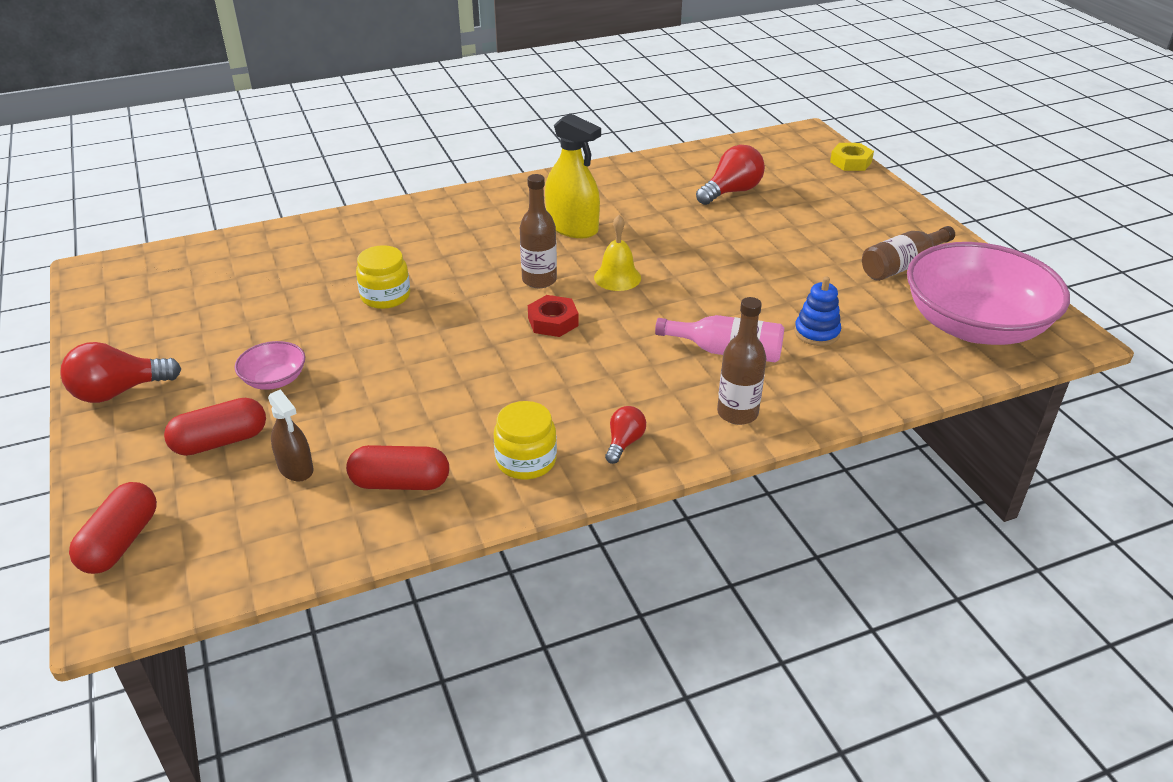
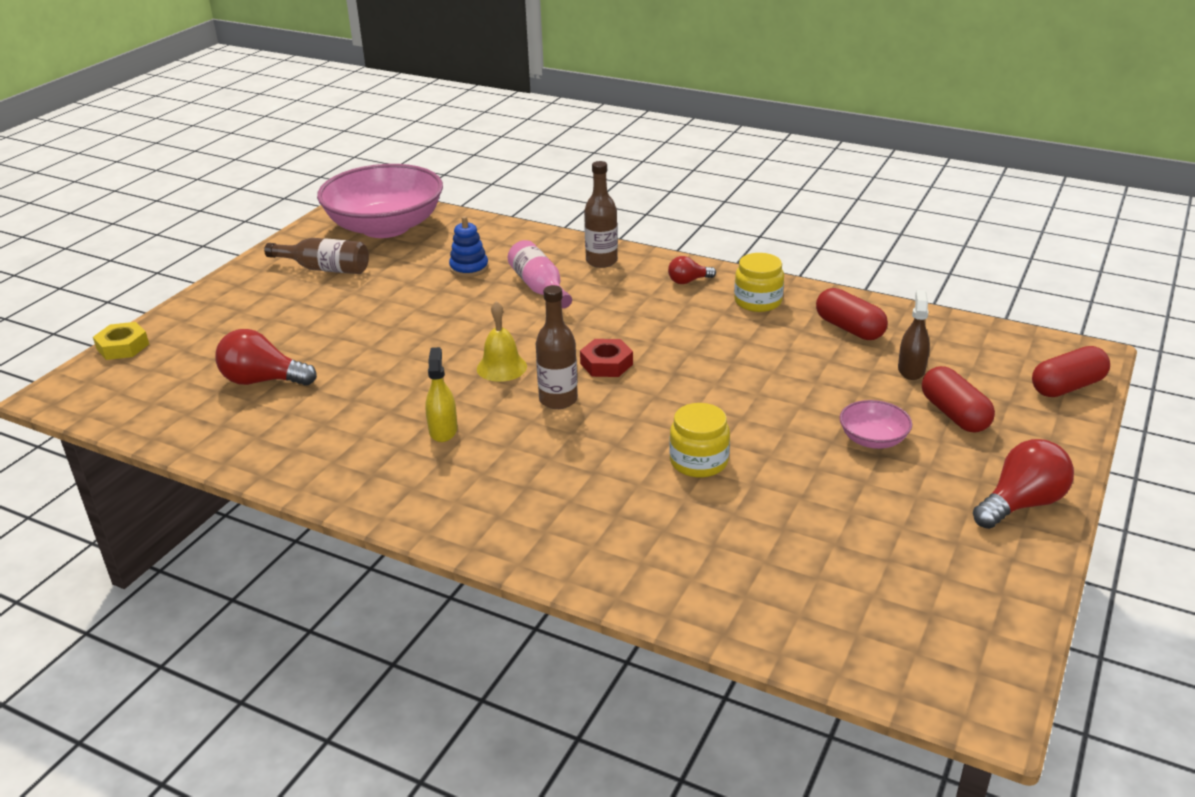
camera: 130 degrees left, 5 degrees down
red light bulb [60,342,181,403] -> red light bulb turned 60 degrees counterclockwise [973,439,1074,529]
red capsule [164,398,266,456] -> red capsule turned 45 degrees clockwise [922,366,995,433]
yellow spray bottle [545,113,601,238] -> yellow spray bottle [425,347,458,442], size x0.60

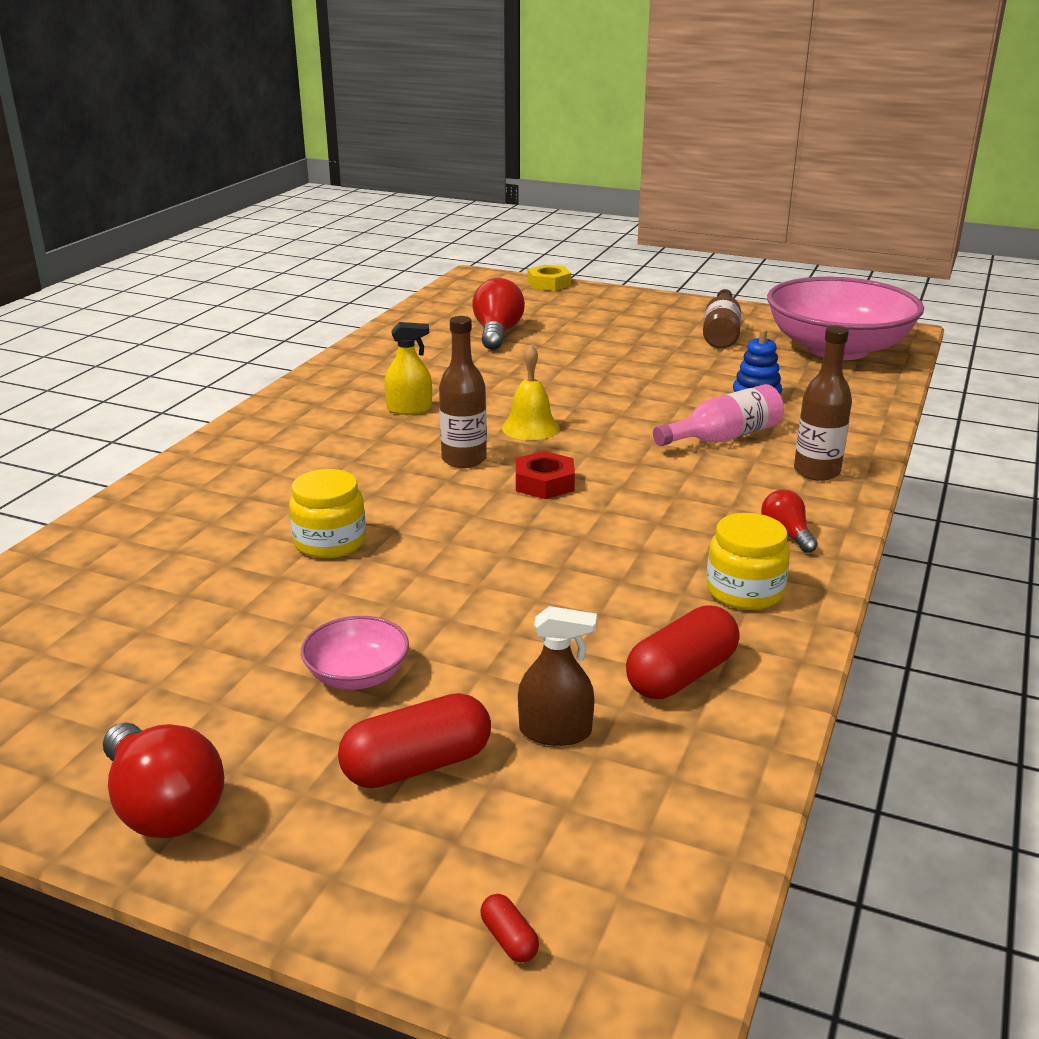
camera: 85 degrees right, 5 degrees down
red capsule [1032,346,1110,397] -> red capsule [480,894,539,962], size x0.43

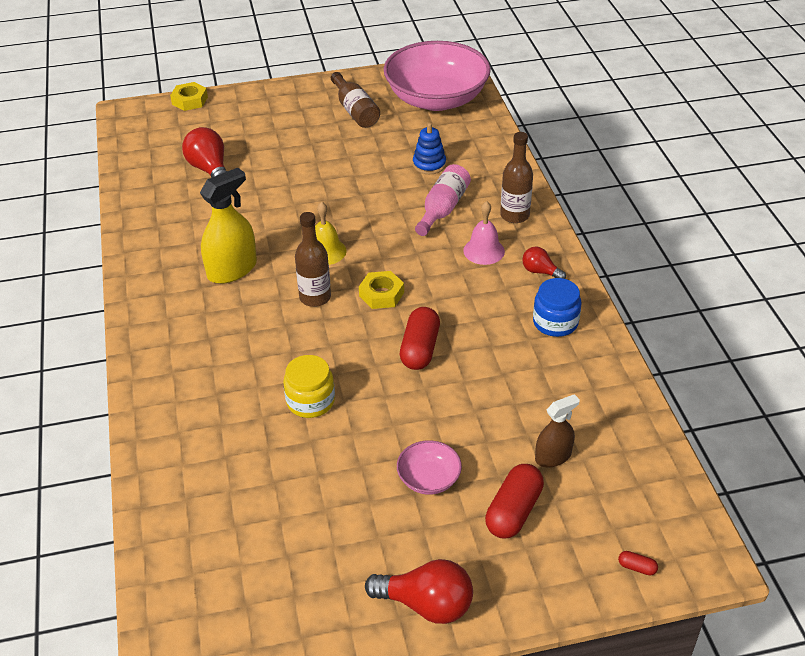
camera: 35 degrees left, 15 degrees up
yellow spray bottle [384,322,432,415] -> yellow spray bottle [200,168,257,284], size x1.65
red nut [516,451,575,499] -> yellow nut [359,271,404,309]
red capsule [626,605,740,699] -> red capsule moved to [400,307,440,370]
yellow jar [706,513,790,610] -> blue jar [533,278,581,337]
none -> pink bell [463,201,505,265]

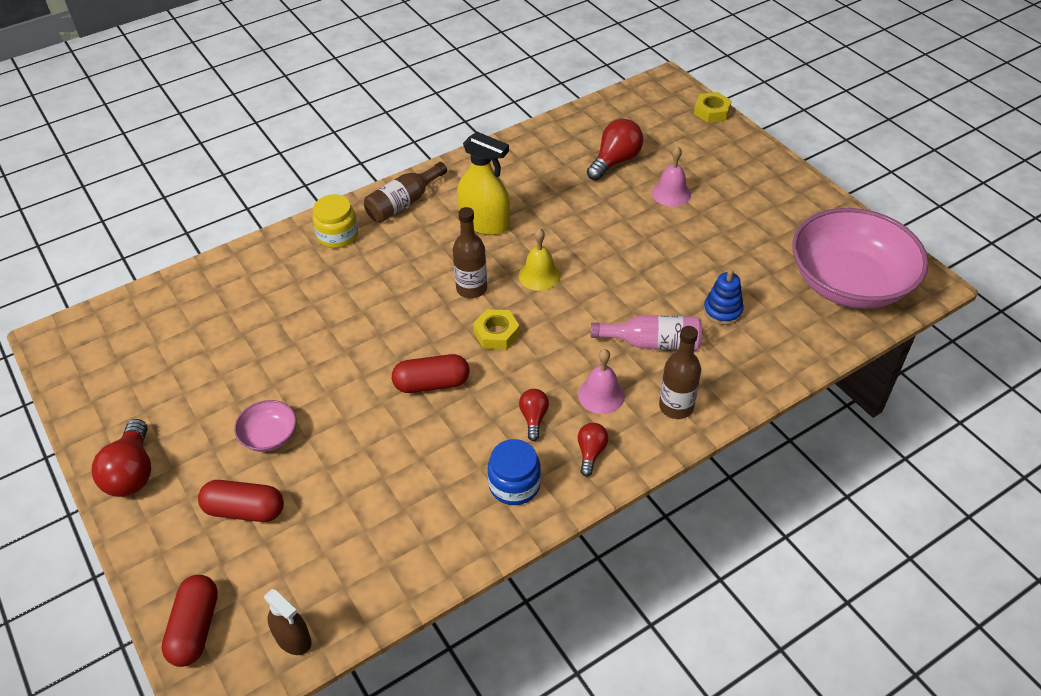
camera: 70 degrees right, 5 degrees up
yellow jar [283,355,335,418] -> yellow jar moved to [313,194,358,248]
brown bottle [331,72,380,128] -> brown bottle moved to [364,162,447,223]
brown spray bottle [535,394,580,467] -> brown spray bottle moved to [264,589,311,655]
red capsule [618,551,658,575] -> red capsule [162,575,218,667], size x2.32
none -> red light bulb [519,389,549,441]
none -> pink bell [652,146,691,207]

